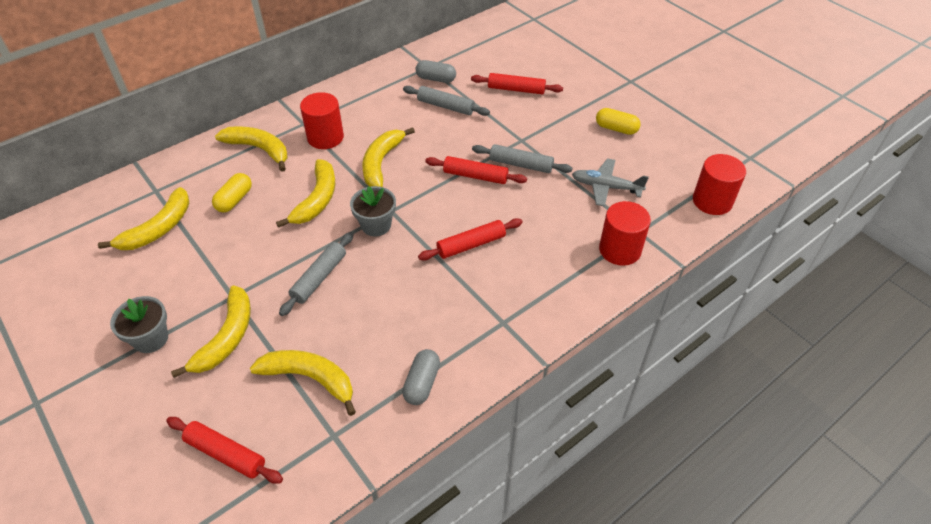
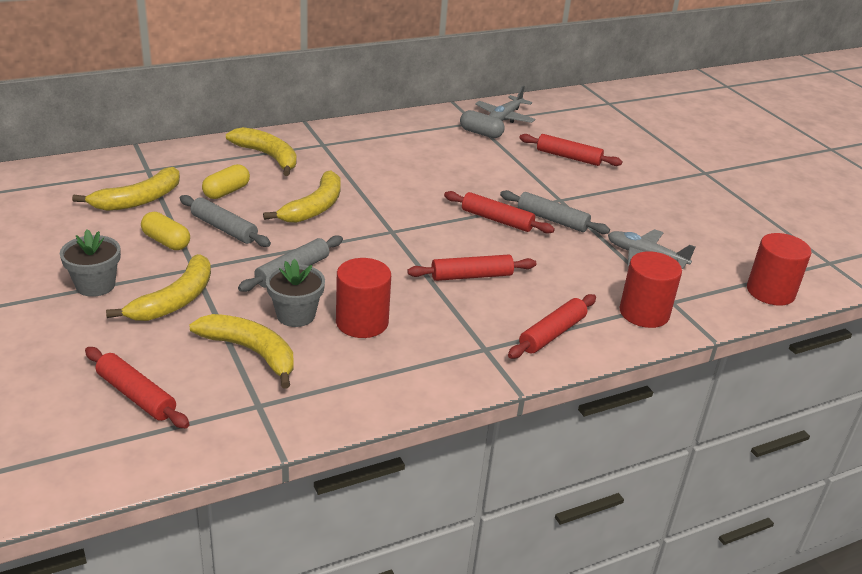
camera: 10 degrees right, 15 degrees down
red cylinder [300,92,344,149] -> red cylinder moved to [336,258,391,338]
grey flower pot [350,186,396,236] -> grey flower pot moved to [266,259,325,327]
yellow banana [362,127,415,187] -> none
grey capsule [402,349,440,405] -> none
grey rolling pin [403,86,490,116] -> grey rolling pin moved to [180,195,271,247]
yellow capsule [596,108,641,135] -> yellow capsule moved to [141,212,190,250]
none -> grey plane [475,86,535,123]
none -> red rolling pin [508,294,596,359]

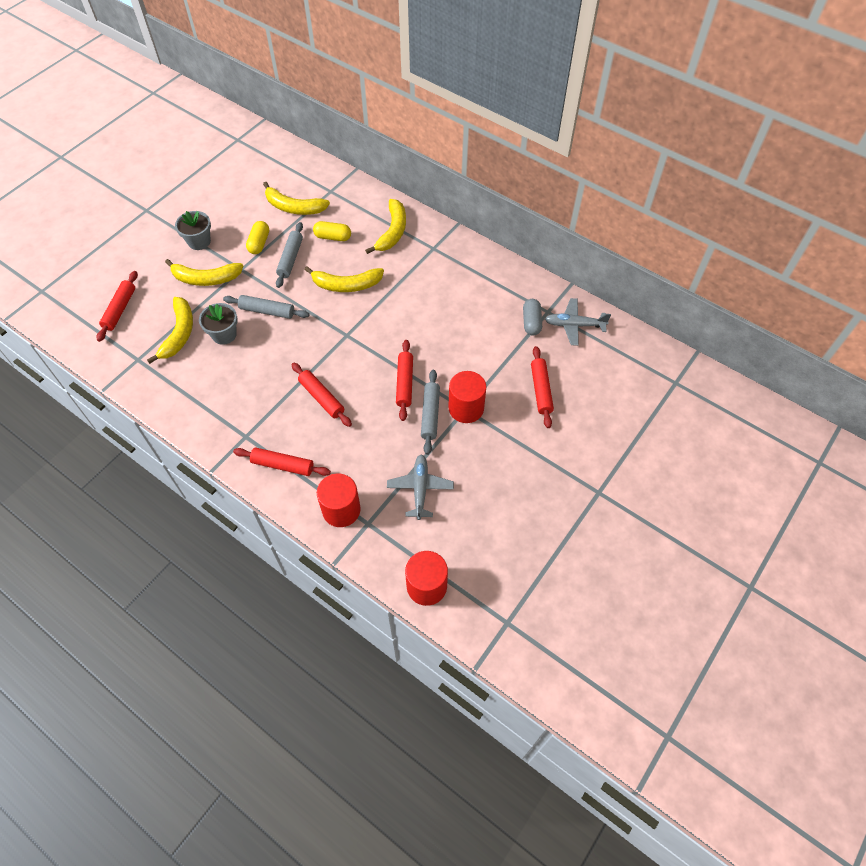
camera: 65 degrees right, 25 degrees up
red cylinder [336,258,391,338] -> red cylinder moved to [448,371,487,423]

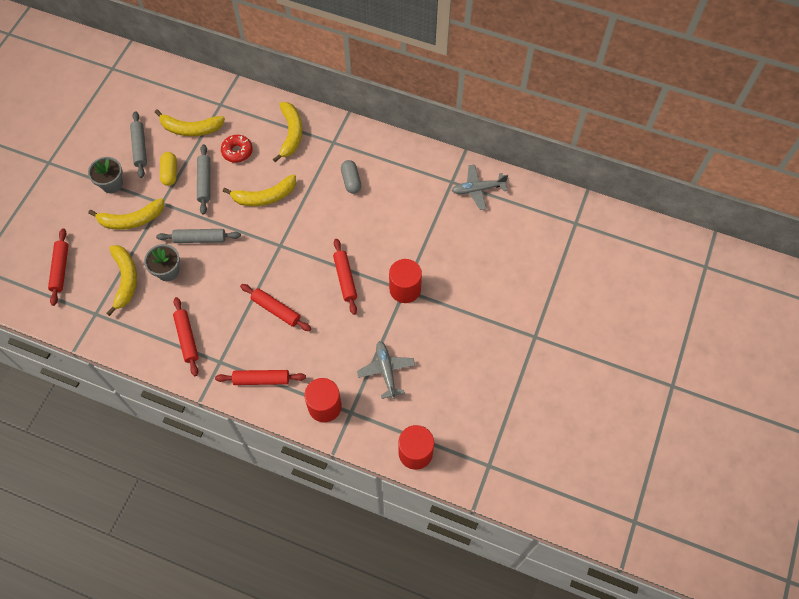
camera: 15 degrees left, 5 degrees up
yellow capsule [313,221,351,241] -> red donut [221,135,253,163]
grey rolling pin [421,370,440,455] -> grey rolling pin moved to [130,111,147,178]
grey capsule [523,299,542,336] -> grey capsule moved to [341,160,361,194]
red rolling pin [531,346,554,428] -> red rolling pin moved to [173,297,199,376]

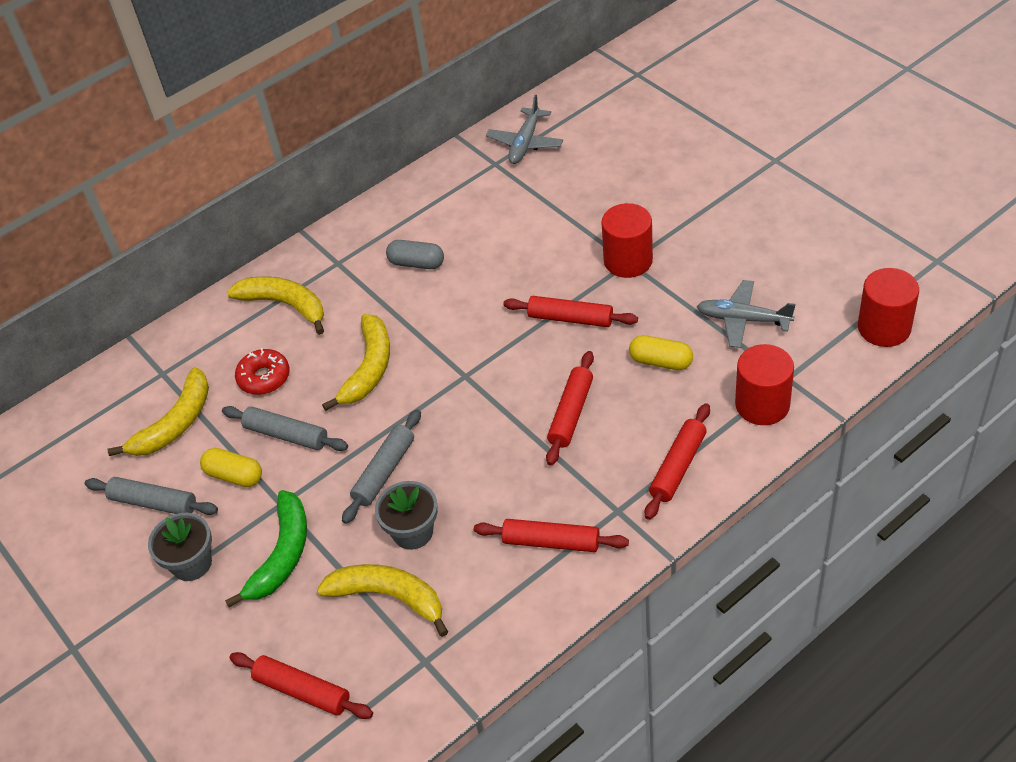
camera: 55 degrees left, 15 degrees down
yellow banana [88,198,164,230] -> green banana [225,490,307,607]
red rolling pin [240,284,311,331] -> red rolling pin turned 45 degrees counterclockwise [546,351,594,466]
none -> yellow capsule [629,335,693,370]

